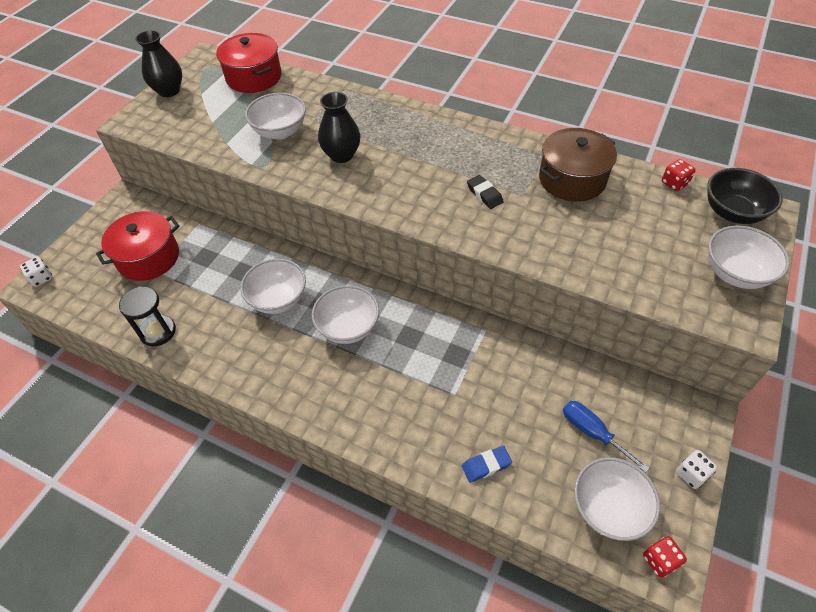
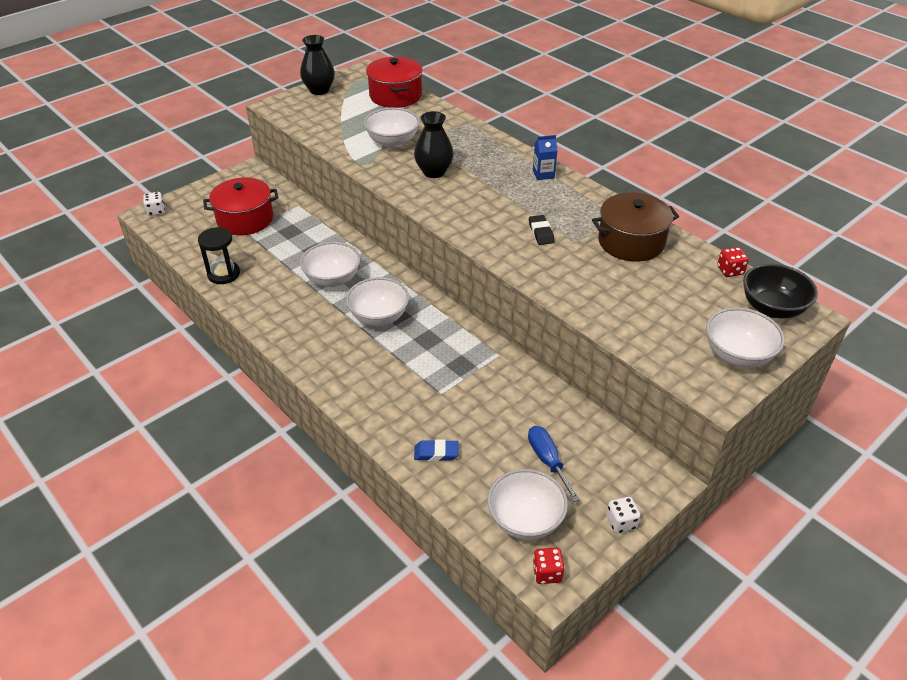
camera: 20 degrees right, 10 degrees down
none -> blue carton [533,135,558,180]

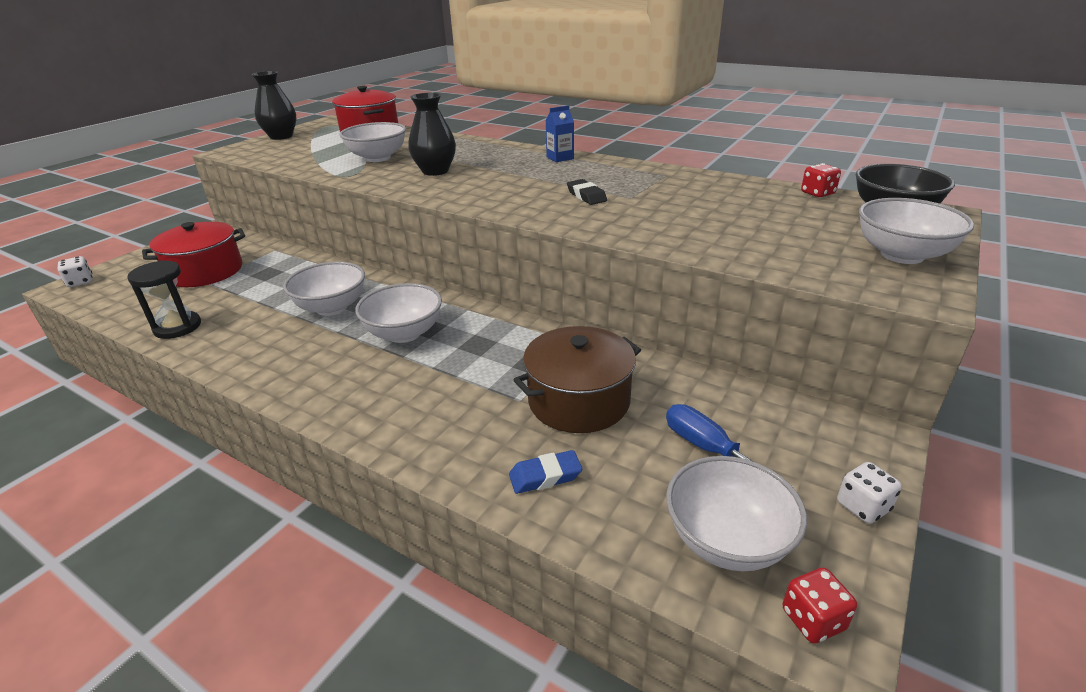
camera: 15 degrees left, 10 degrees down
brown pot [592,192,679,262] -> brown pot moved to [513,326,641,433]

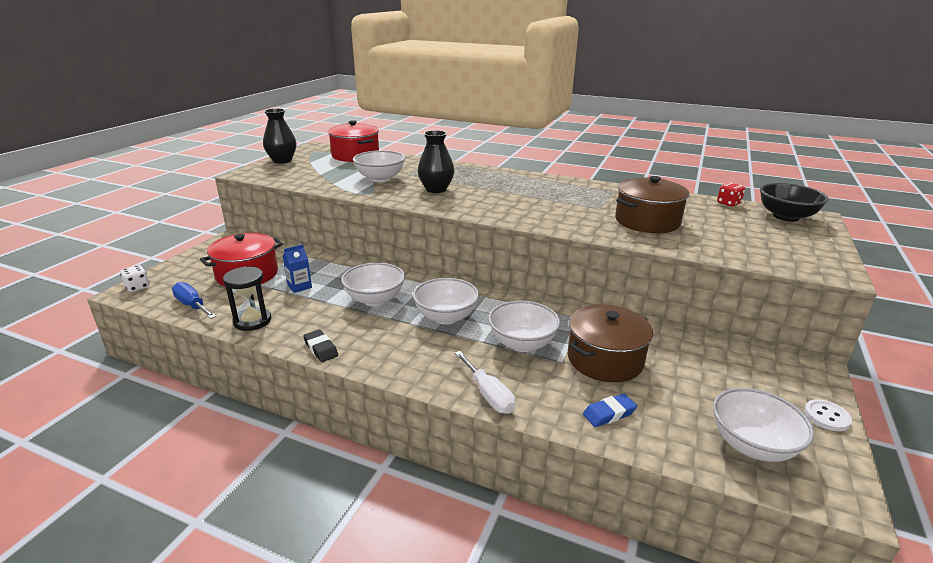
camera: 10 degrees left, 5 degrees down
blue carton [546,105,574,162] -> blue carton moved to [283,244,312,293]
black eraser [567,179,607,205] -> black eraser moved to [303,329,338,362]
blue screwdriver [666,404,793,487] -> blue screwdriver moved to [172,282,216,319]
red dice [783,568,857,644] -> none
white dice [837,462,902,524] -> white button [804,399,852,431]
white bowl [859,198,974,264] -> white bowl moved to [488,301,560,352]
none -> white screwdriver [455,351,515,414]
none -> brown pot [615,176,689,233]

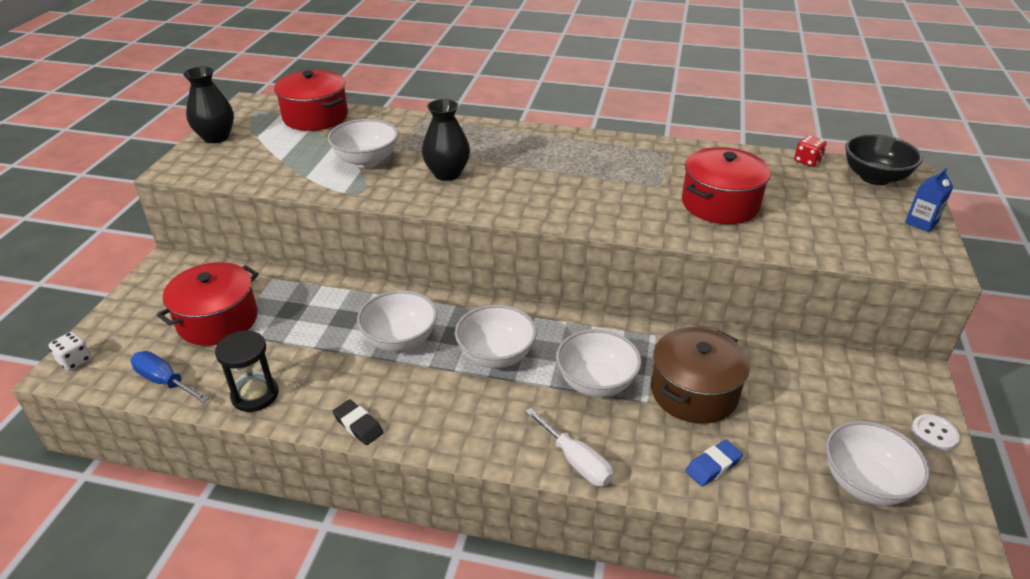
camera: 10 degrees left, 10 degrees up
blue carton [283,244,312,293] -> blue carton moved to [905,168,953,232]
brown pot [615,176,689,233] -> red pot [682,147,771,224]

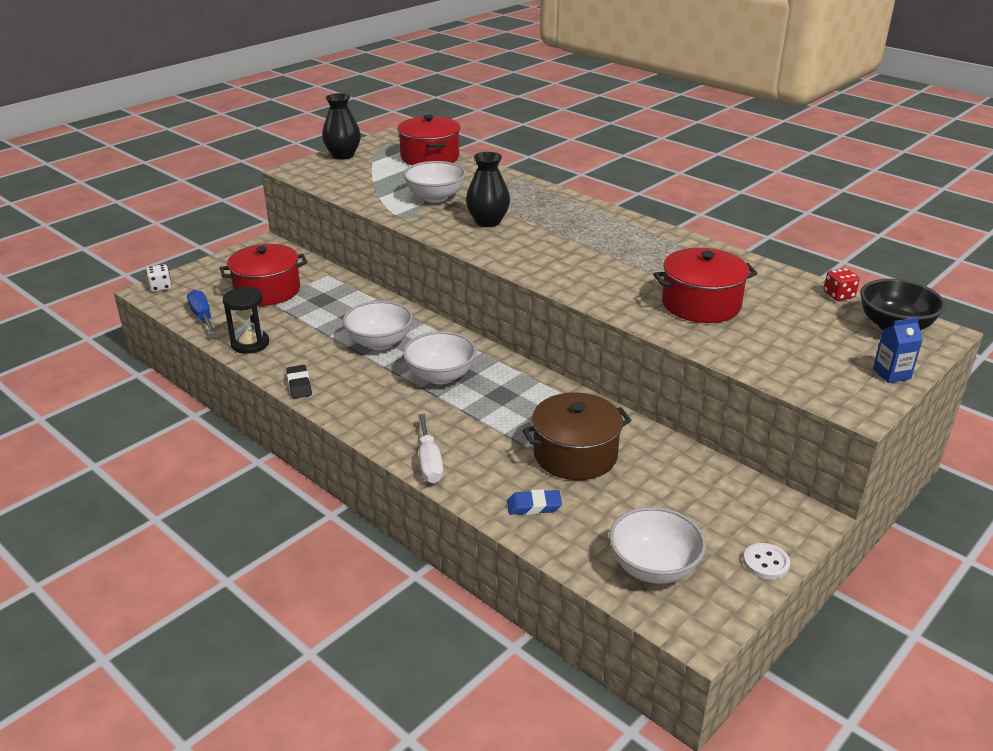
camera: 30 degrees right, 5 degrees down
white bowl [556,329,642,397] -> none

